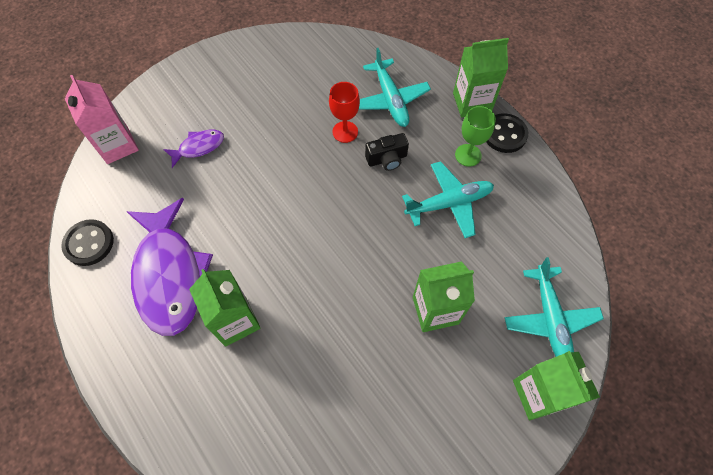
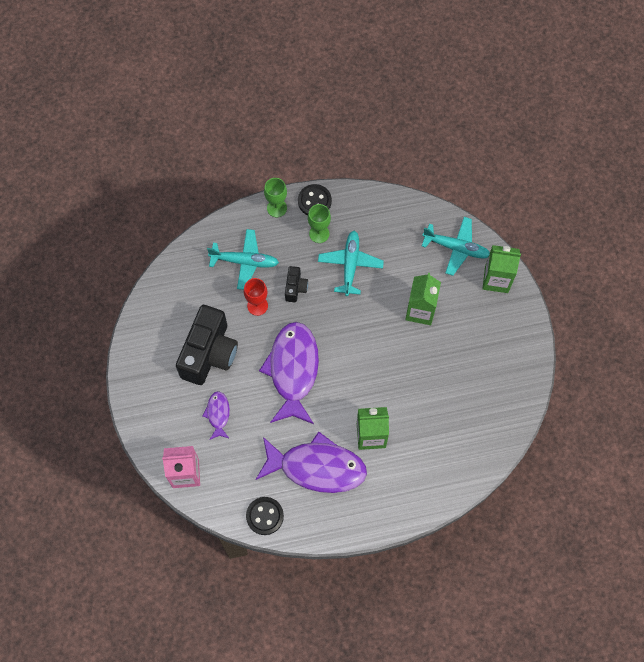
camera: 65 degrees left, 5 degrees up
green carton [453,38,509,117] -> green goblet [264,178,287,217]
none -> black camera [176,305,238,385]
none -> purple fish [259,322,319,424]

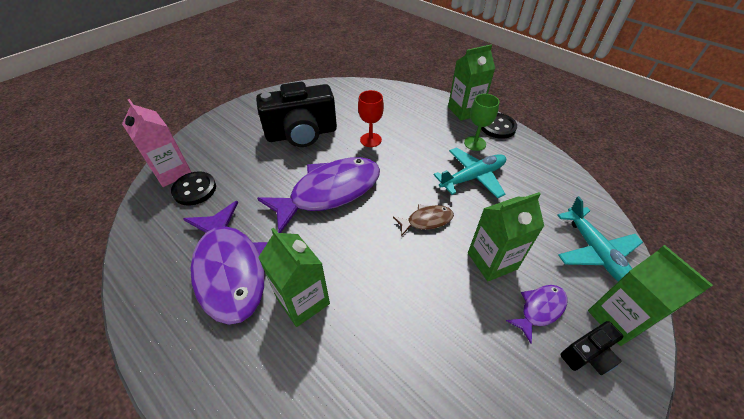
camera: 55 degrees right, 20 degrees down
purple fish [202,391,230,440] -> purple fish moved to [506,285,568,344]
turquoise plane [207,229,279,290] -> none
black button [246,497,284,535] -> black button moved to [171,171,216,206]
green goblet [264,178,287,217] -> green carton [448,44,495,121]
black camera [285,266,308,302] -> black camera moved to [560,321,623,375]
none -> brown fish [393,204,454,236]

